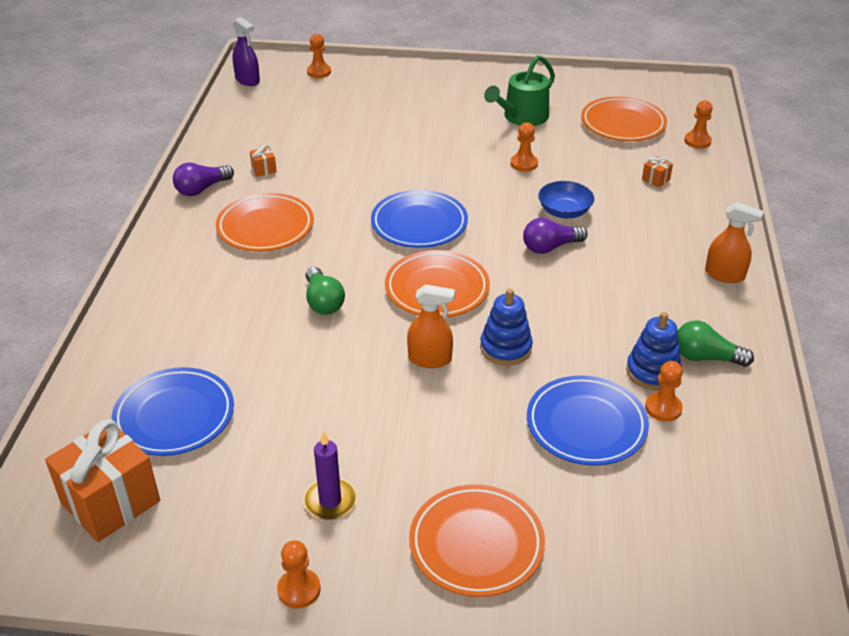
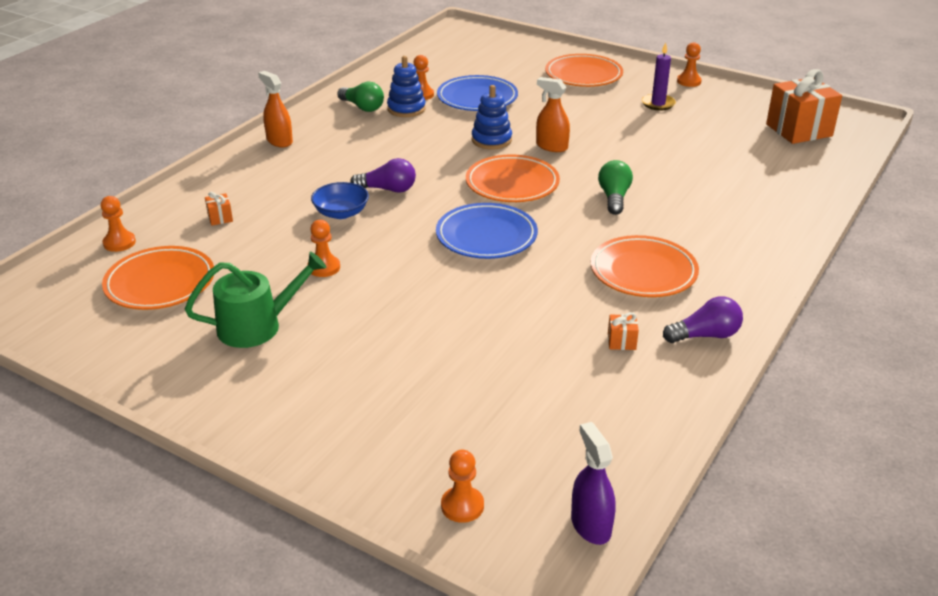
camera: 155 degrees left, 5 degrees down
blue plate [112,367,234,456] -> none

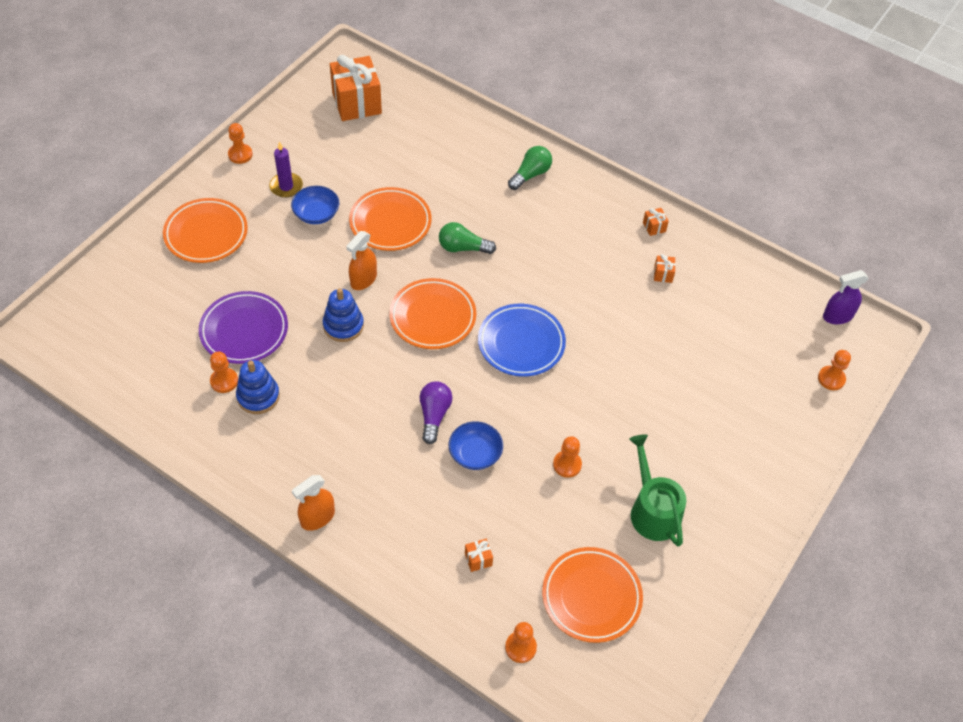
camera: 90 degrees left, 20 degrees up
green light bulb [337,82,384,112] -> green light bulb moved to [508,146,552,190]
blue plate [437,75,518,111] -> purple plate [199,291,288,364]
orange plate [591,235,699,297] -> orange plate moved to [349,187,432,251]
purple light bulb [663,296,743,343] -> orange gift [643,208,669,236]
none -> blue bowl [291,186,339,224]

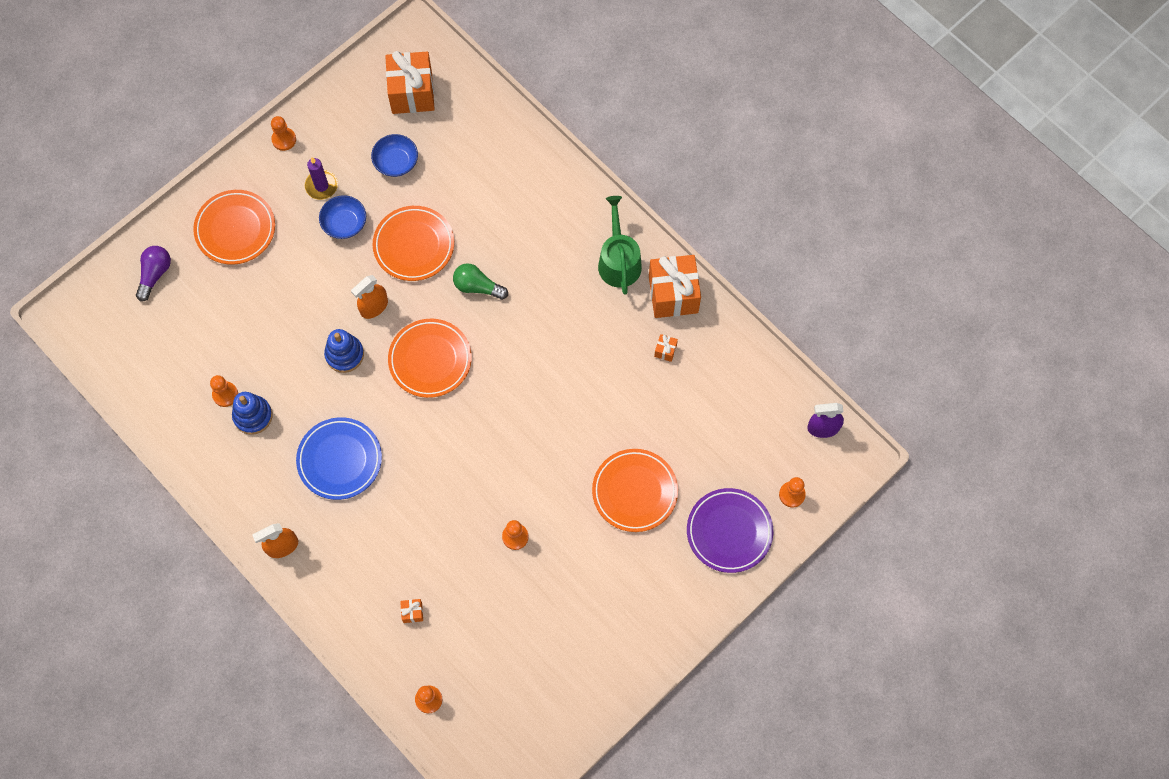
camera: 15 degrees right, 15 degrees up
purple plate [199,291,288,364] -> purple plate moved to [687,488,773,573]
purple light bulb [420,381,453,444] -> purple light bulb moved to [136,246,171,302]
blue bowl [449,421,503,470] -> blue bowl moved to [371,134,418,177]
blue plate [478,304,566,377] -> blue plate moved to [296,417,382,500]
green light bulb [508,146,552,190] -> none
orange plate [542,547,643,643] -> orange plate moved to [592,449,678,532]
green watering can [629,434,686,546] -> green watering can moved to [598,196,642,295]
orange gift [643,208,669,236] -> orange gift [649,255,701,318], size x2.47

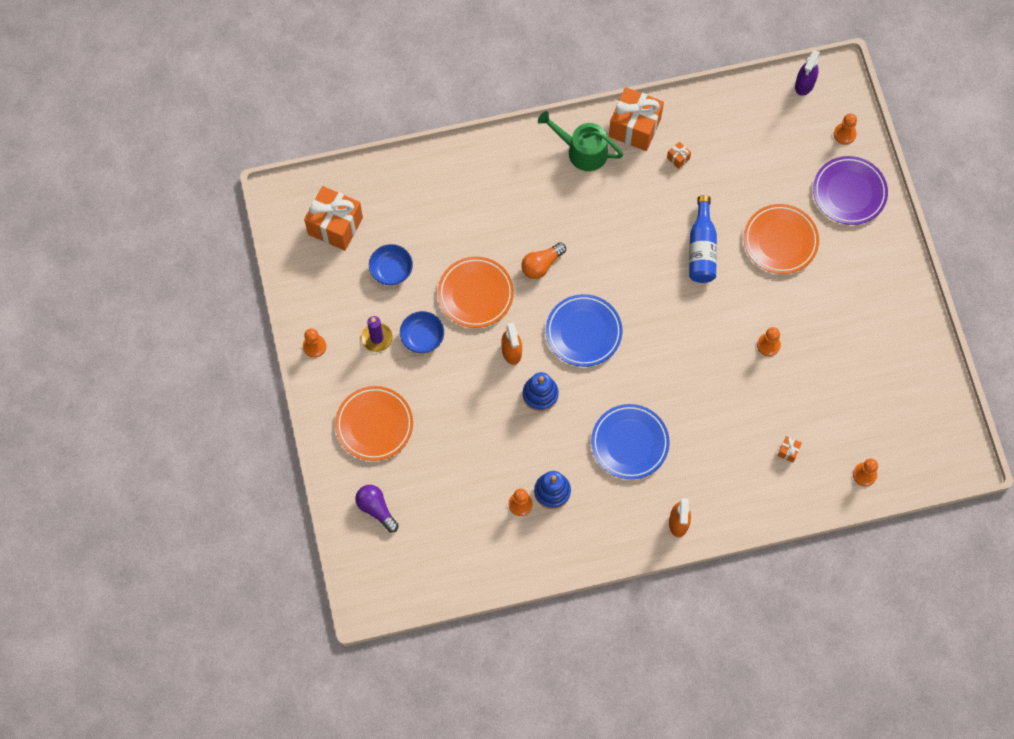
camera: 60 degrees left, 0 degrees up
orange plate [388,319,472,398] -> blue plate [546,294,622,367]
green light bulb [453,263,508,300] -> orange light bulb [521,242,566,279]
none -> blue bottle [689,195,717,283]

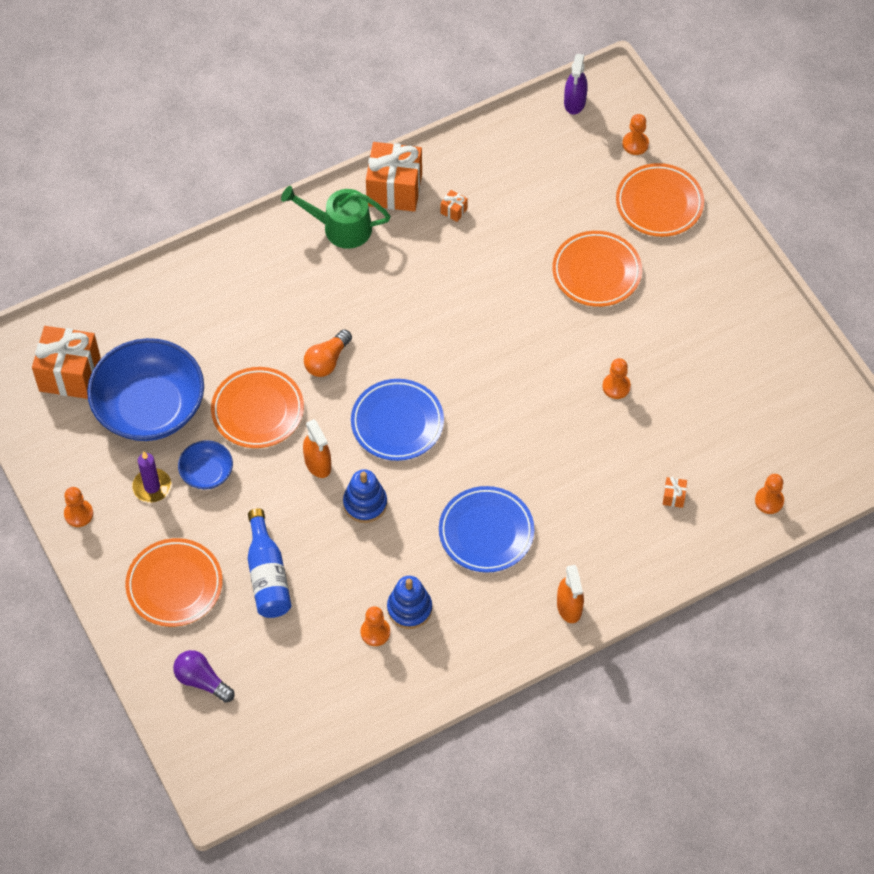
camera: 15 degrees left, 10 degrees down
blue bowl [369,244,413,285] -> blue bowl [87,338,204,441], size x2.14
blue bottle [689,195,717,283] -> blue bottle moved to [248,508,292,618]
purple plate [813,156,888,225] -> orange plate [616,163,704,237]

